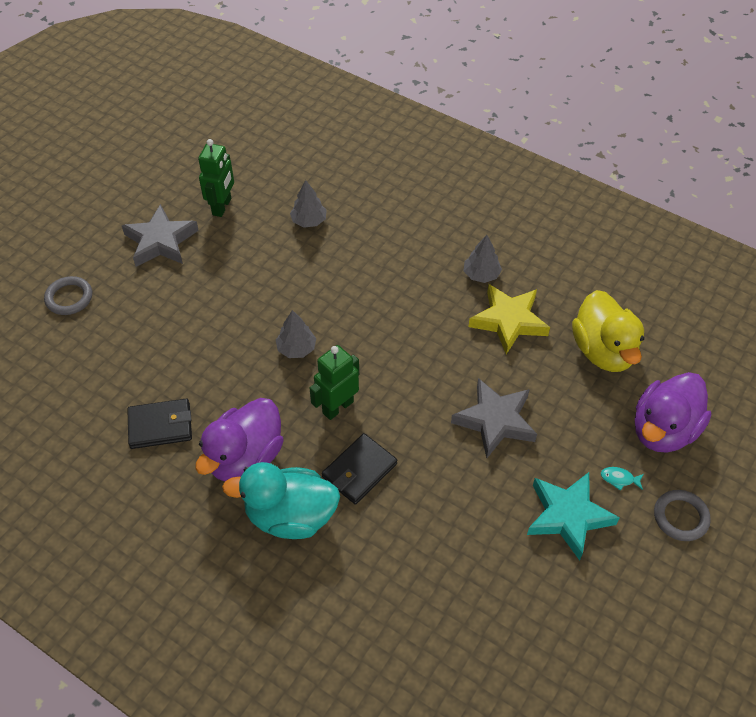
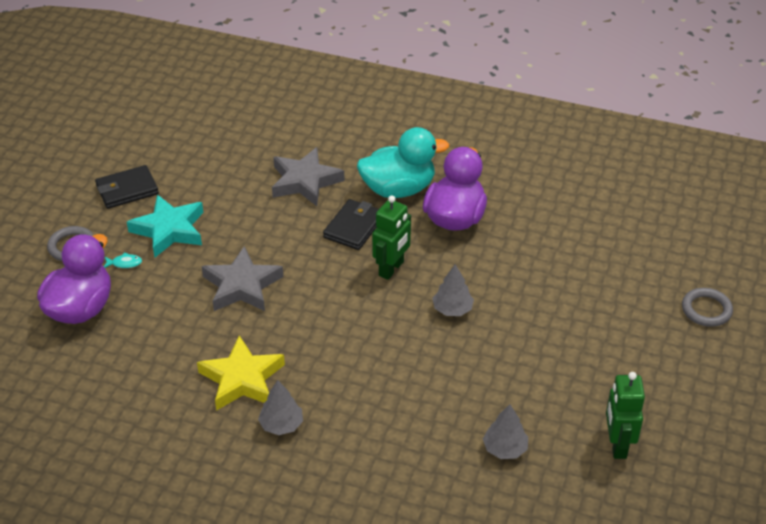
camera: 165 degrees right, 10 degrees down
grey star [122,204,199,267] -> grey star moved to [272,147,345,206]
black wallet [127,399,192,449] -> black wallet moved to [95,165,159,209]
yellow duck [572,290,644,372] -> none

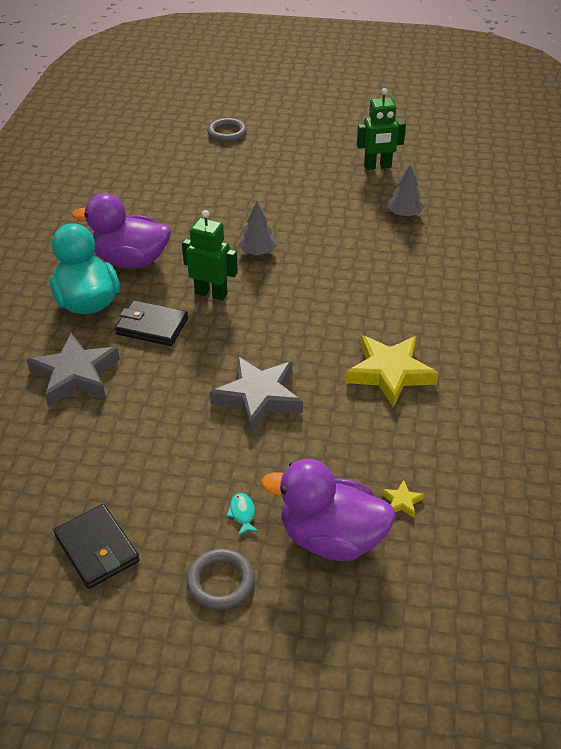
camera: 100 degrees left, 0 degrees up
turquoise star [127,195,203,257] -> none
grey tree [258,380,303,435] -> none
none -> yellow star [381,480,424,518]

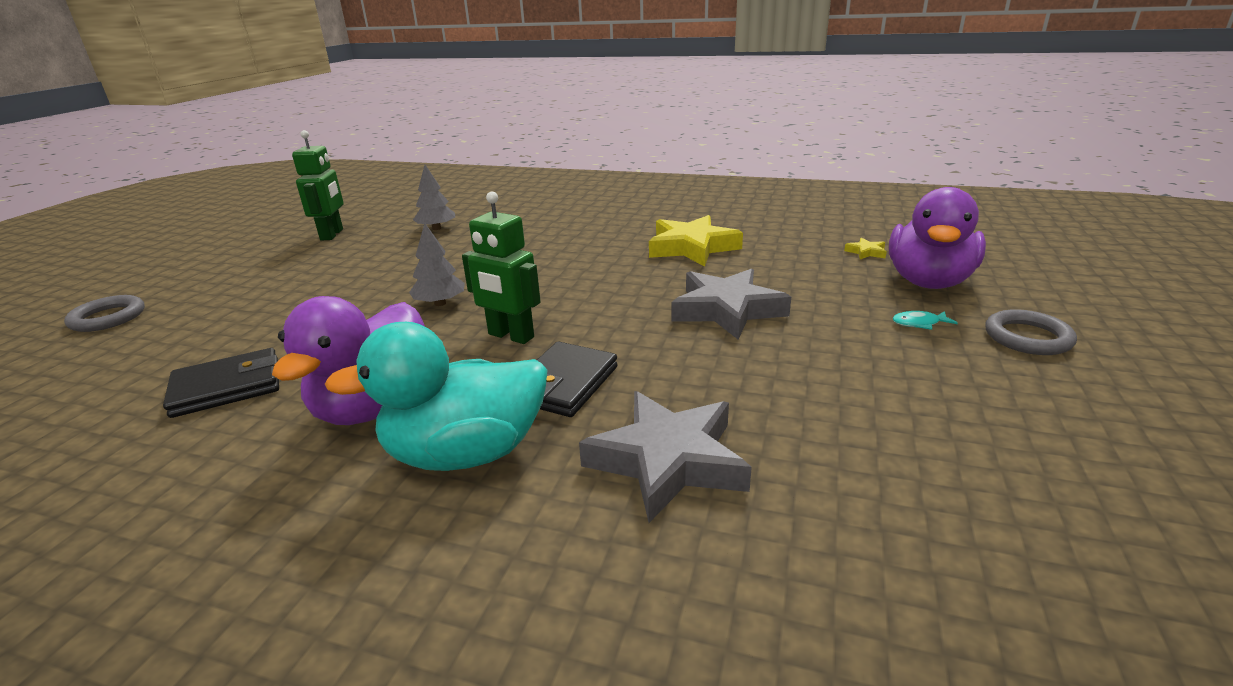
camera: 80 degrees left, 15 degrees down
black wallet [54,504,140,589] -> black wallet moved to [163,348,279,418]
green robot [182,210,238,301] -> green robot turned 90 degrees counterclockwise [462,192,541,344]

